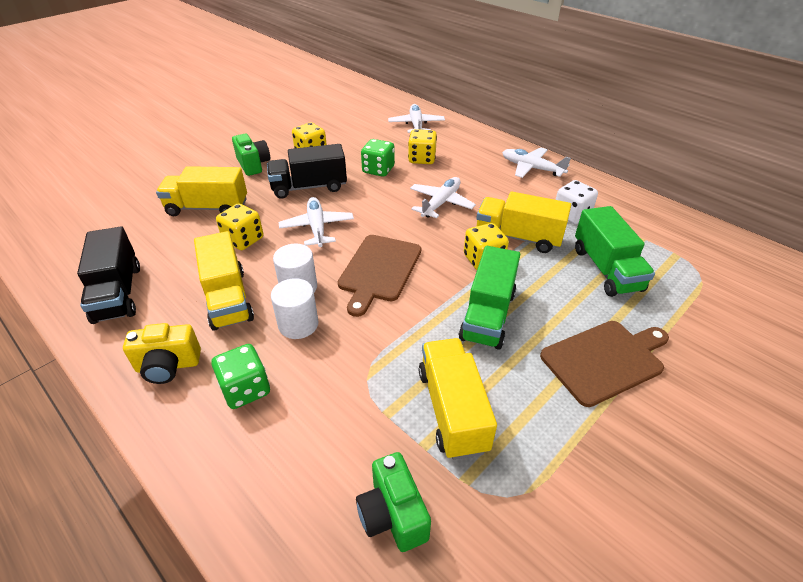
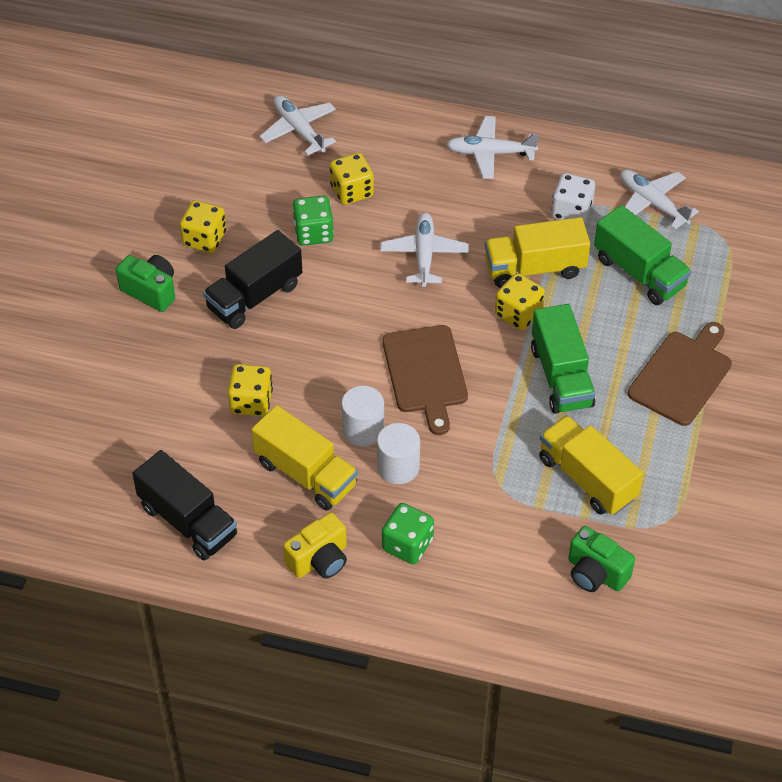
camera: 30 degrees left, 10 degrees up
yellow truck [156,166,247,216] -> none
white plane [279,197,354,247] -> white plane moved to [620,169,699,230]

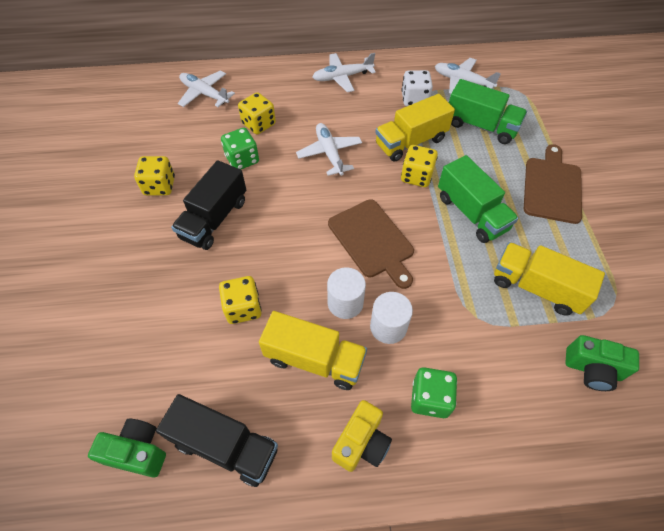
camera: 20 degrees left, 5 degrees up
green camera [116,255,175,312] -> green camera moved to [88,418,166,478]

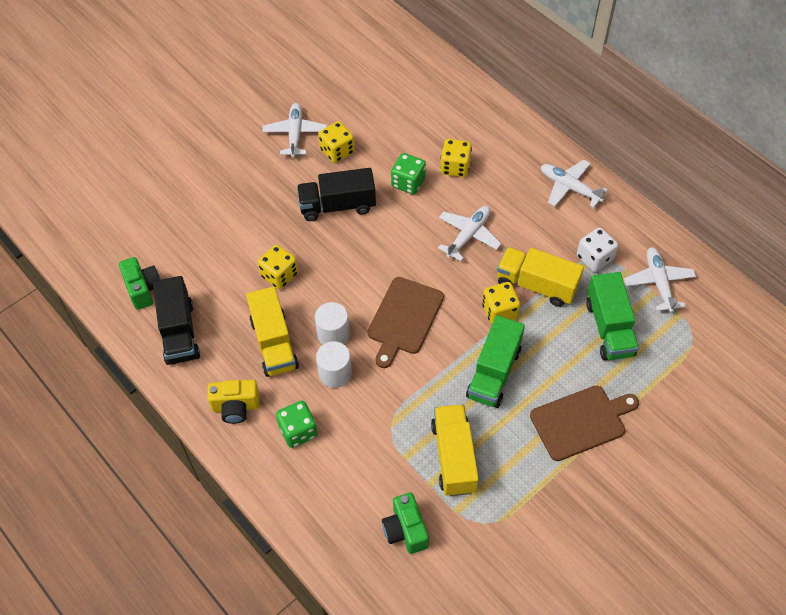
camera: 55 degrees right, 0 degrees up
white plane [178,70,235,107] -> white plane moved to [262,103,327,158]

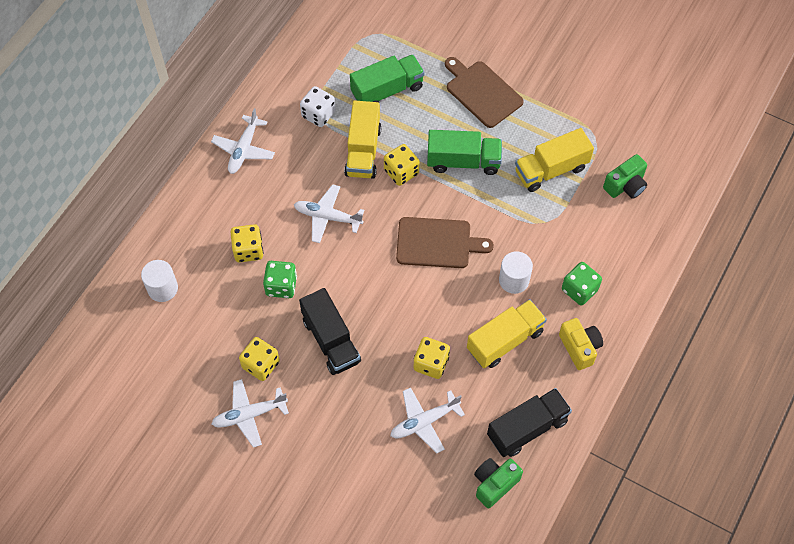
camera: 110 degrees left, 5 degrees up
white cylinder [315,302,350,345] -> white cylinder moved to [141,260,178,302]
white plane [624,247,696,313] -> white plane moved to [390,387,465,453]

